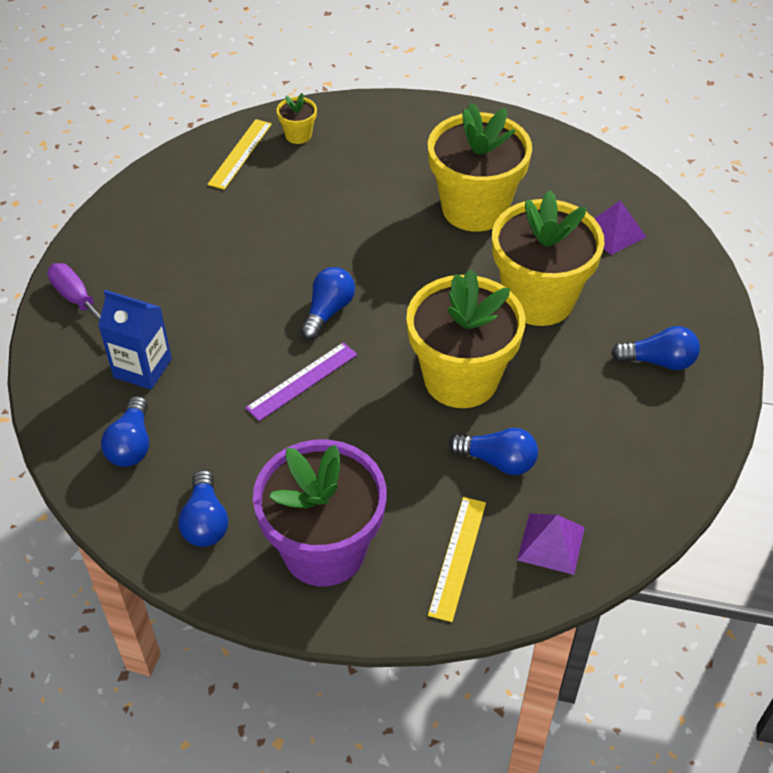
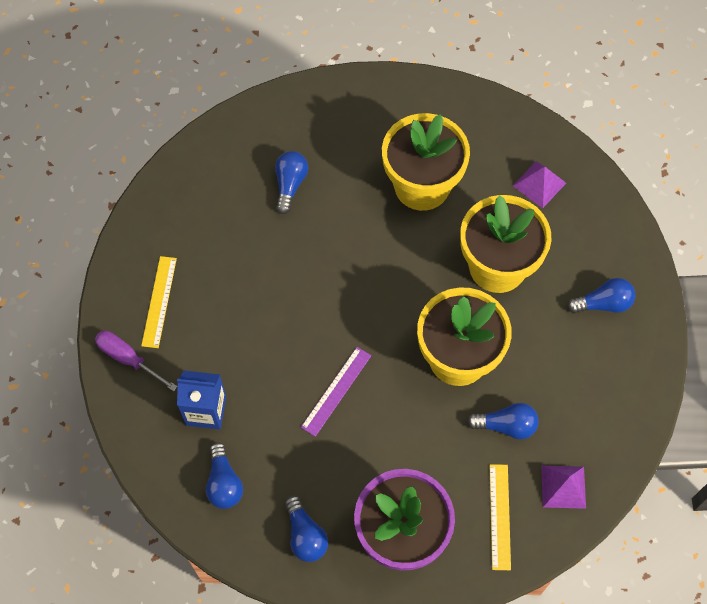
camera: 15 degrees left, 15 degrees up
yellow ruler [207,119,272,190] -> yellow ruler moved to [141,256,177,348]
yellow flower pot [277,93,317,144] -> none
blue light bulb [301,267,355,340] -> blue light bulb moved to [275,151,308,214]

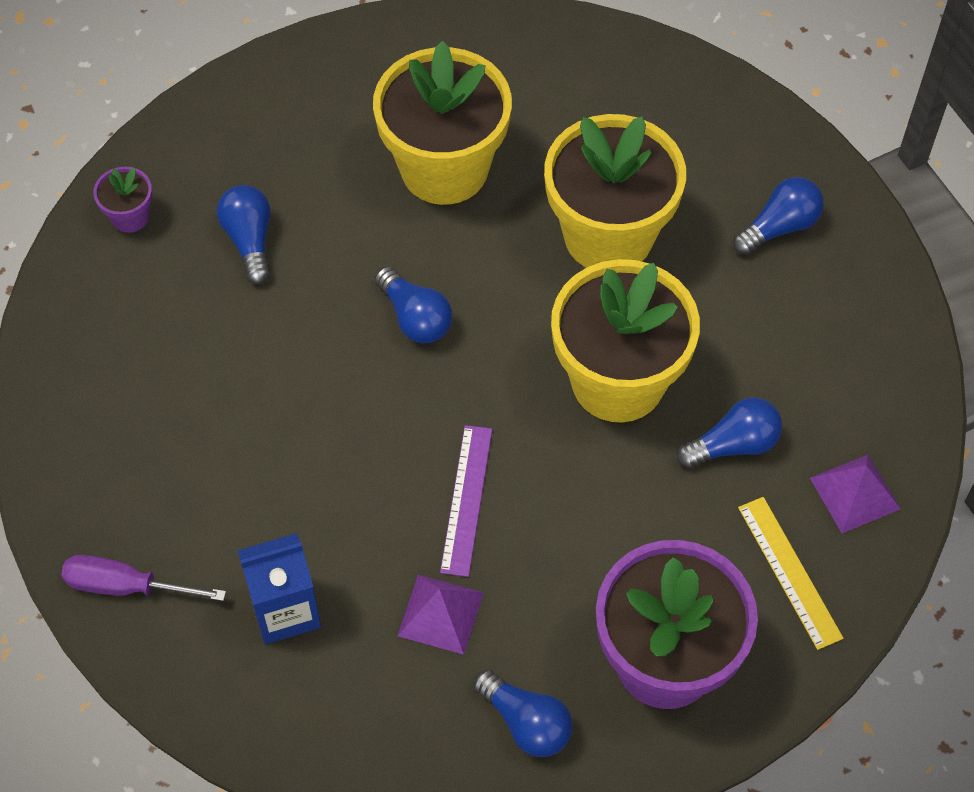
camera: 25 degrees left, 5 degrees down
yellow ruler [141,256,177,348] -> none
blue light bulb [206,442,243,509] -> blue light bulb moved to [375,266,453,343]
purple pyramid [513,161,566,208] -> purple pyramid moved to [398,575,484,655]
none -> purple flower pot [94,167,152,233]

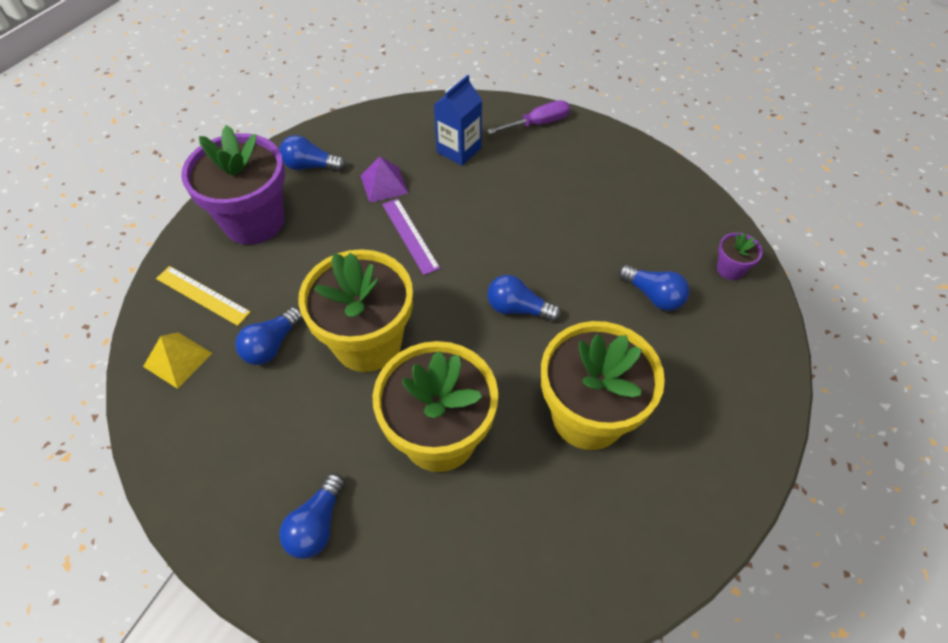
camera: 145 degrees right, 5 degrees down
purple pyramid [810,455,901,533] -> yellow pyramid [143,332,212,389]

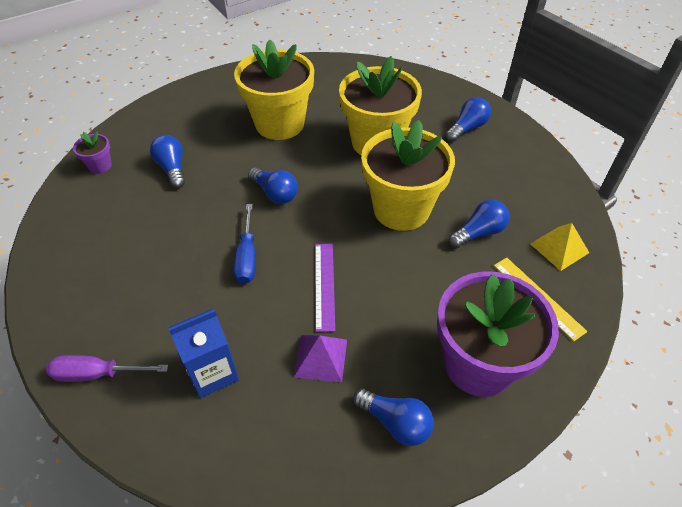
camera: 155 degrees left, 5 degrees down
none -> blue screwdriver [234,204,256,284]

